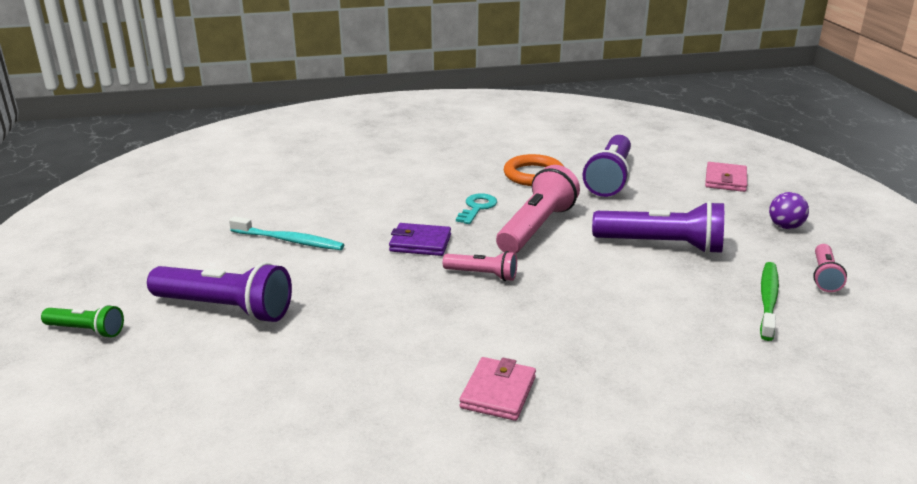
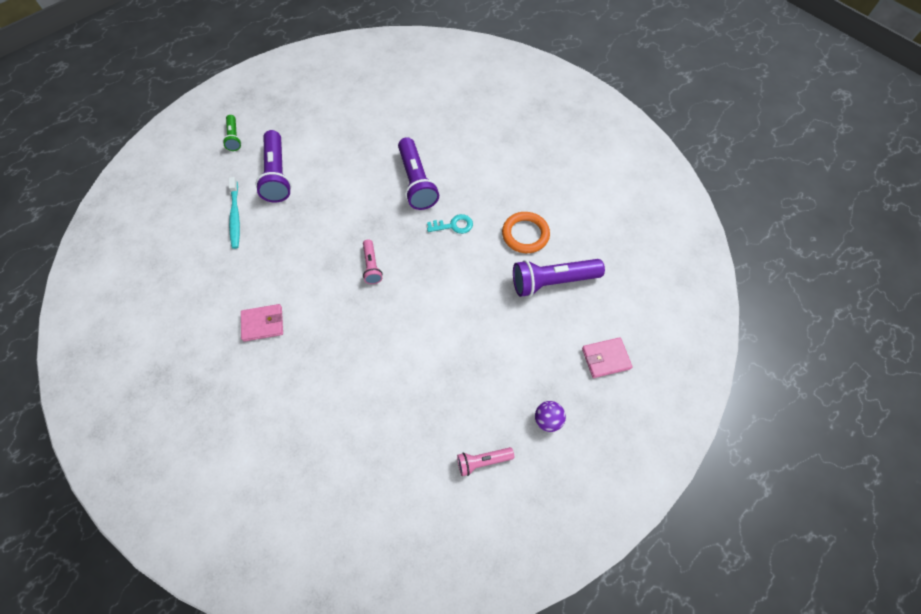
camera: 60 degrees right, 35 degrees up
turquoise toothbrush [229,216,345,250] -> turquoise toothbrush moved to [229,177,240,249]
purple wallet [389,223,451,256] -> none
pink flashlight [496,165,580,253] -> none
purple flashlight [592,201,724,254] -> purple flashlight moved to [398,137,439,210]
green toothbrush [760,262,779,341] -> none

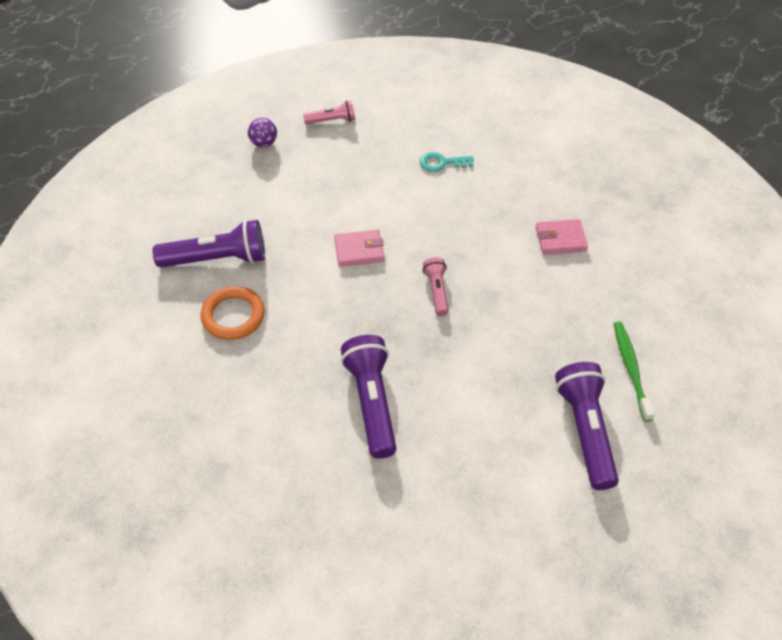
camera: 175 degrees left, 10 degrees down
green flashlight [223,115,241,151] -> none
turquoise toothbrush [229,177,240,249] -> green toothbrush [613,321,655,422]
turquoise key [427,214,473,234] -> turquoise key moved to [420,152,474,172]
pink wallet [582,337,632,378] -> pink wallet moved to [334,229,384,267]

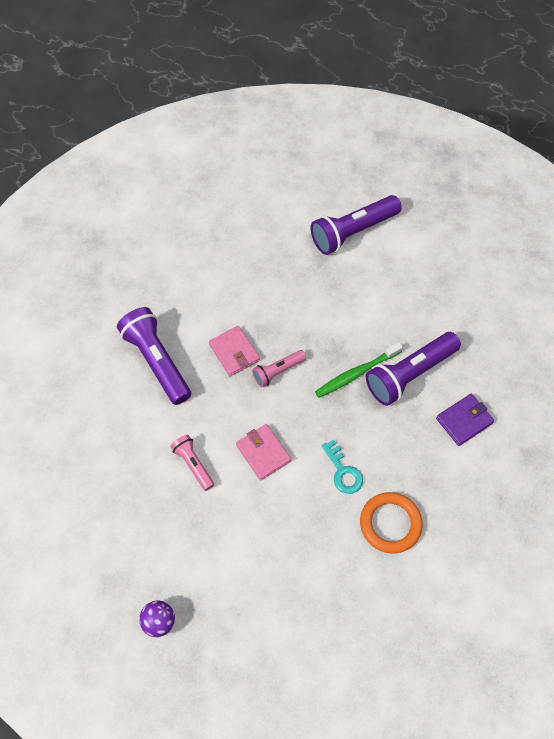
camera: 115 degrees left, 10 degrees up
purple flashlight [152,220,265,267] -> purple flashlight moved to [117,307,191,405]
pink flashlight [303,100,355,124] -> pink flashlight moved to [170,435,214,491]
turquoise key [420,152,474,172] -> turquoise key moved to [322,440,363,494]
pink wallet [535,219,588,255] -> pink wallet moved to [209,326,260,376]
green toothbrush [613,321,655,422] -> green toothbrush moved to [315,342,403,398]
none -> purple wallet [436,394,494,446]

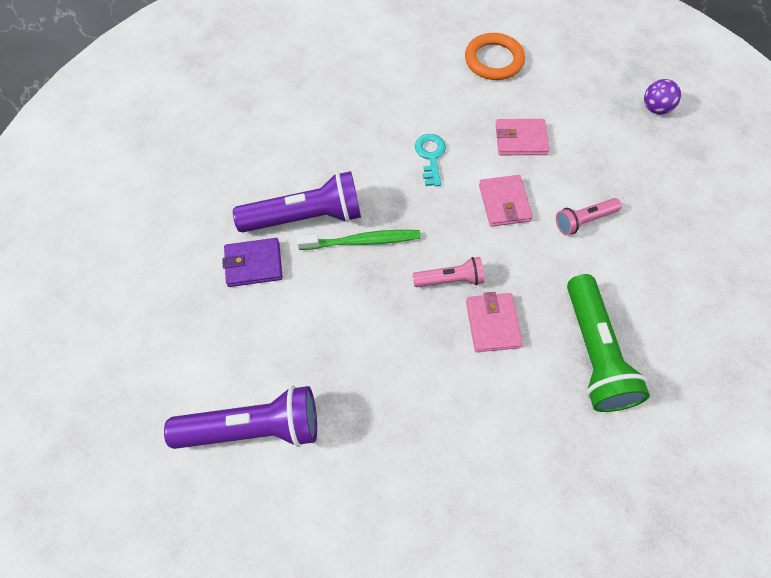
camera: 155 degrees left, 0 degrees up
purple flashlight [117,307,191,405] -> green flashlight [567,274,650,412]
pink flashlight [170,435,214,491] -> pink flashlight turned 75 degrees clockwise [556,198,622,235]
orange ring [360,492,423,553] -> orange ring moved to [465,33,525,80]
purple wallet [436,394,494,446] -> purple wallet moved to [222,238,283,287]
none -> pink wallet [496,119,549,155]

